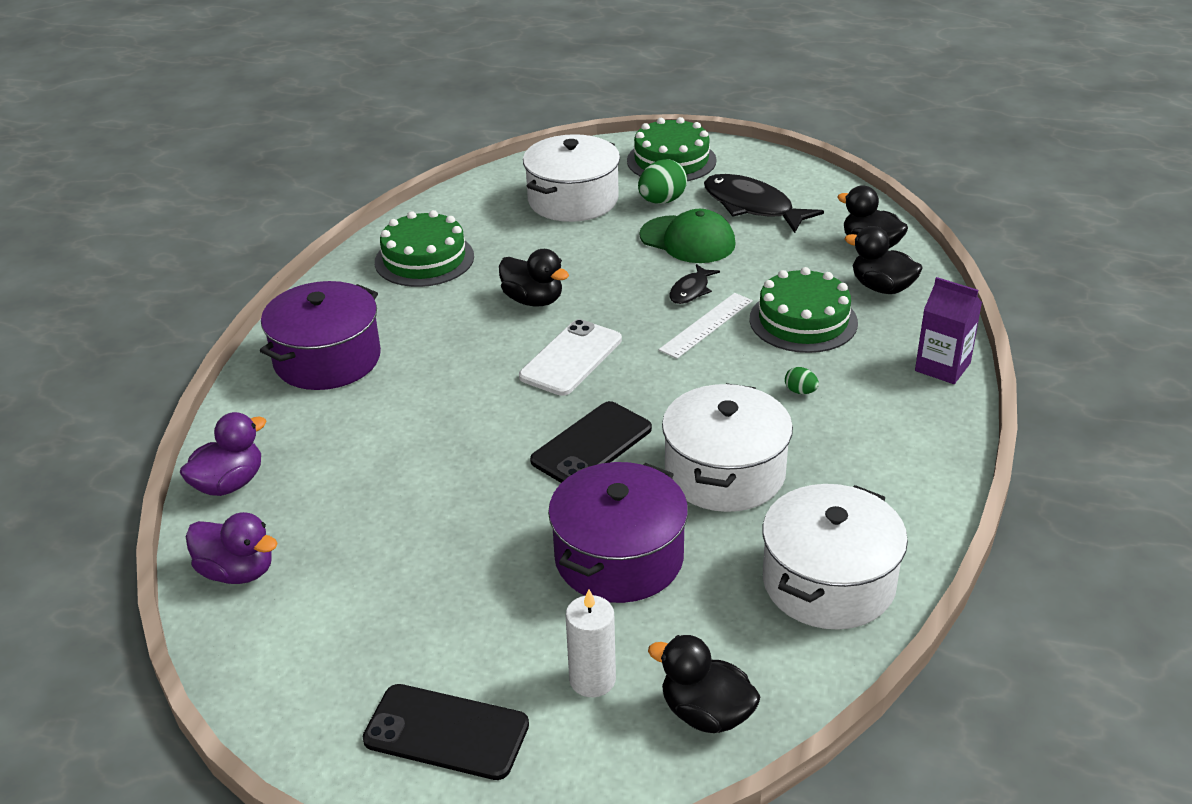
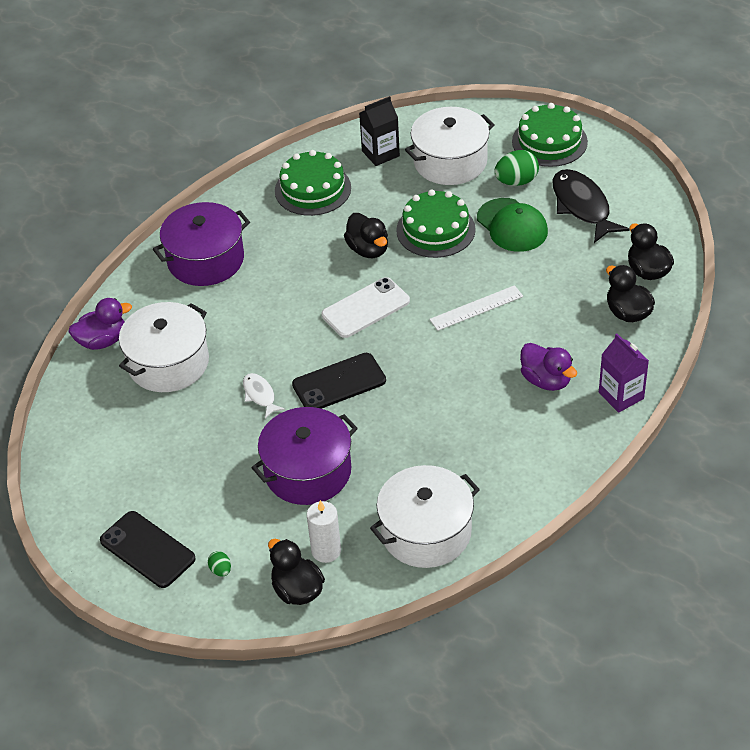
camera: 25 degrees right, 10 degrees up
purple duck [186,512,278,584] -> purple duck moved to [520,343,577,391]
white candle [566,589,616,697] -> white candle moved to [307,500,341,563]
white pot [662,383,793,512] -> white pot moved to [119,302,209,392]
black fish [670,264,720,304] -> none
green cake [749,267,858,353] -> green cake moved to [396,189,476,258]
green egg [785,367,819,394] -> green egg moved to [208,551,231,577]
none -> white fish [243,373,285,418]
none -> black carton [359,96,400,166]

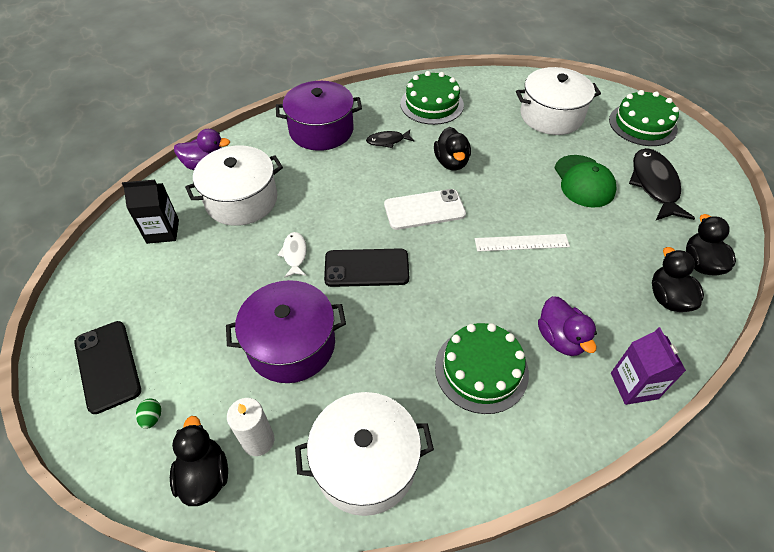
camera: 20 degrees right, 5 degrees up
black carton [359,96,400,166] -> black carton moved to [122,180,179,244]
green cake [396,189,476,258] -> green cake moved to [435,323,529,414]
green egg [494,150,539,186] -> none
none -> black fish [366,130,414,148]

